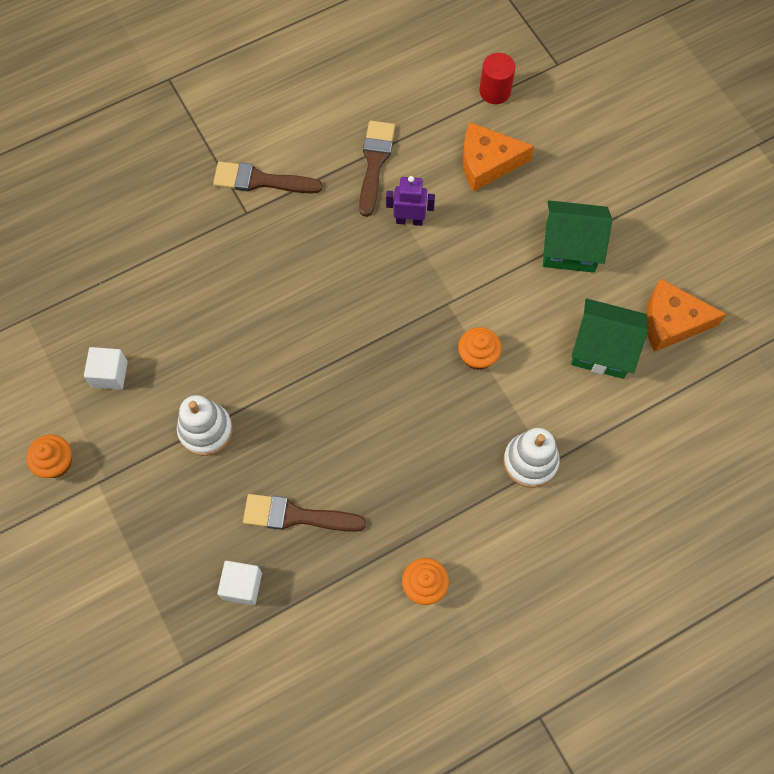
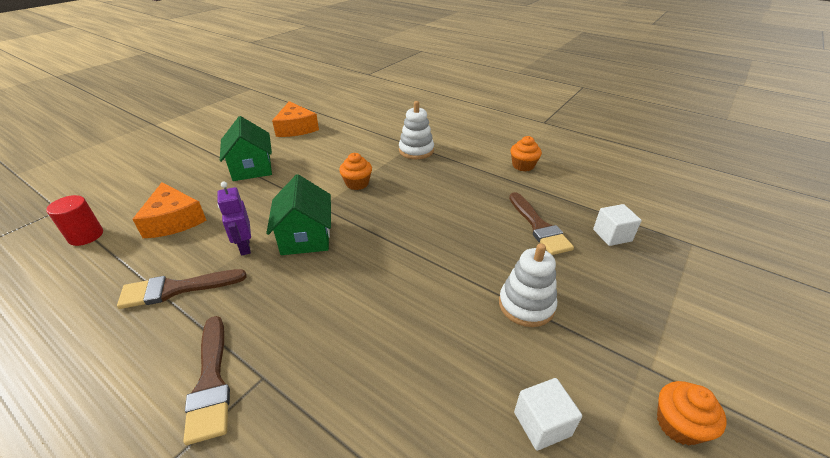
camera: 115 degrees left, 30 degrees down
green house [571,299,648,379] -> green house moved to [266,174,331,255]

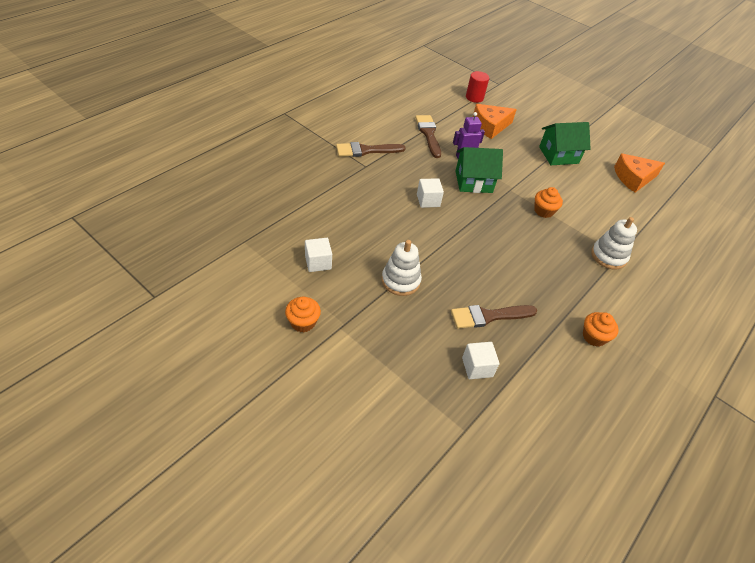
camera: 90 degrees right, 10 degrees up
none -> white cube [417,178,444,208]

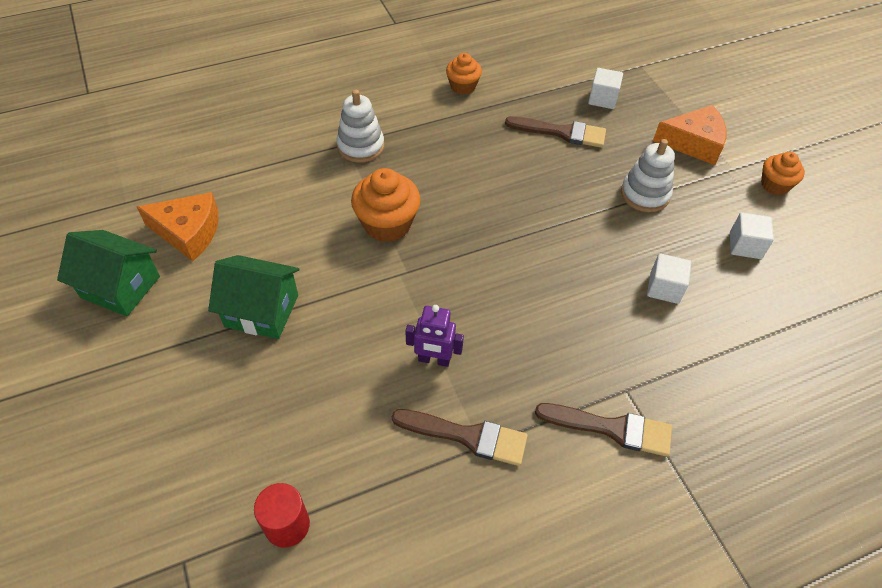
camera: 150 degrees left, 5 degrees up
brown brush [415,115,441,158] -> brown brush turned 90 degrees counterclockwise [392,409,528,466]
white cube [417,178,444,208] -> white cube moved to [647,253,691,304]
green house [456,147,503,193] -> green house moved to [57,230,160,316]
orange cheese [473,104,517,139] -> orange cheese moved to [653,105,727,165]
orange cupcake [534,187,563,218] -> orange cupcake [351,168,420,242], size x1.61

